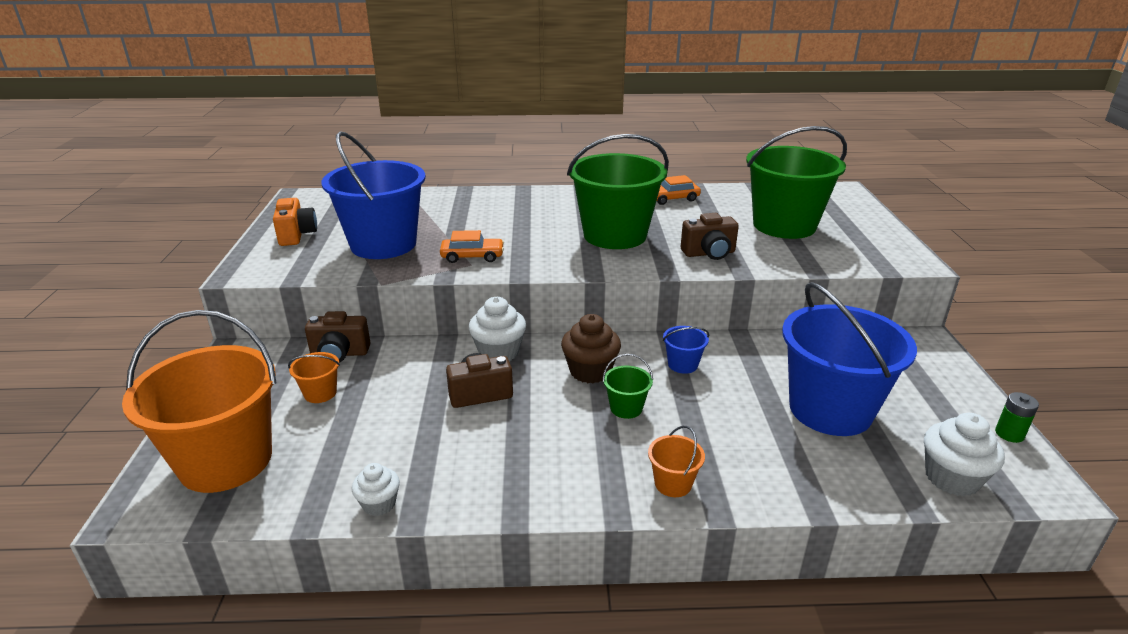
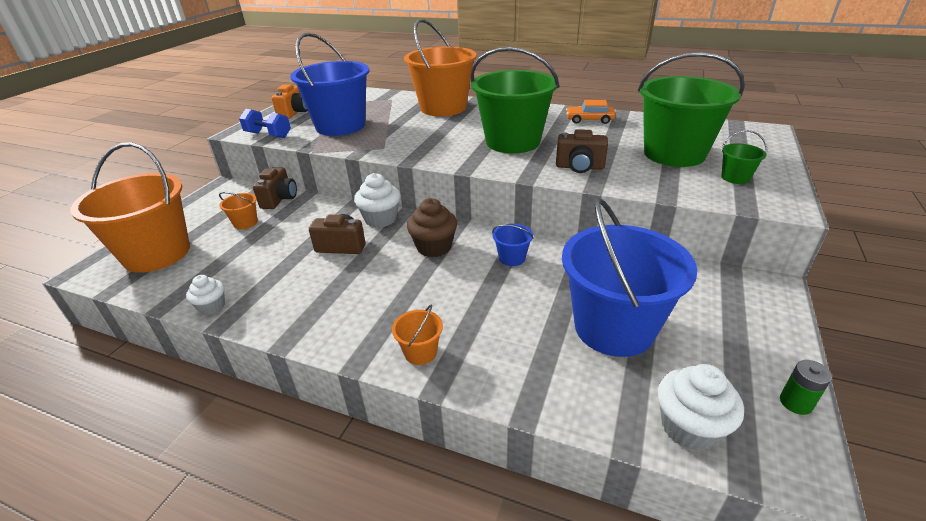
camera: 25 degrees right, 5 degrees up
brown camera [305,311,370,363] -> brown camera turned 105 degrees counterclockwise [253,167,297,209]
orange car [440,230,504,263] -> none
green bucket [603,354,653,419] -> green bucket moved to [721,130,767,184]
none -> blue dumbbell [239,109,291,138]
none -> orange bucket [404,19,477,116]

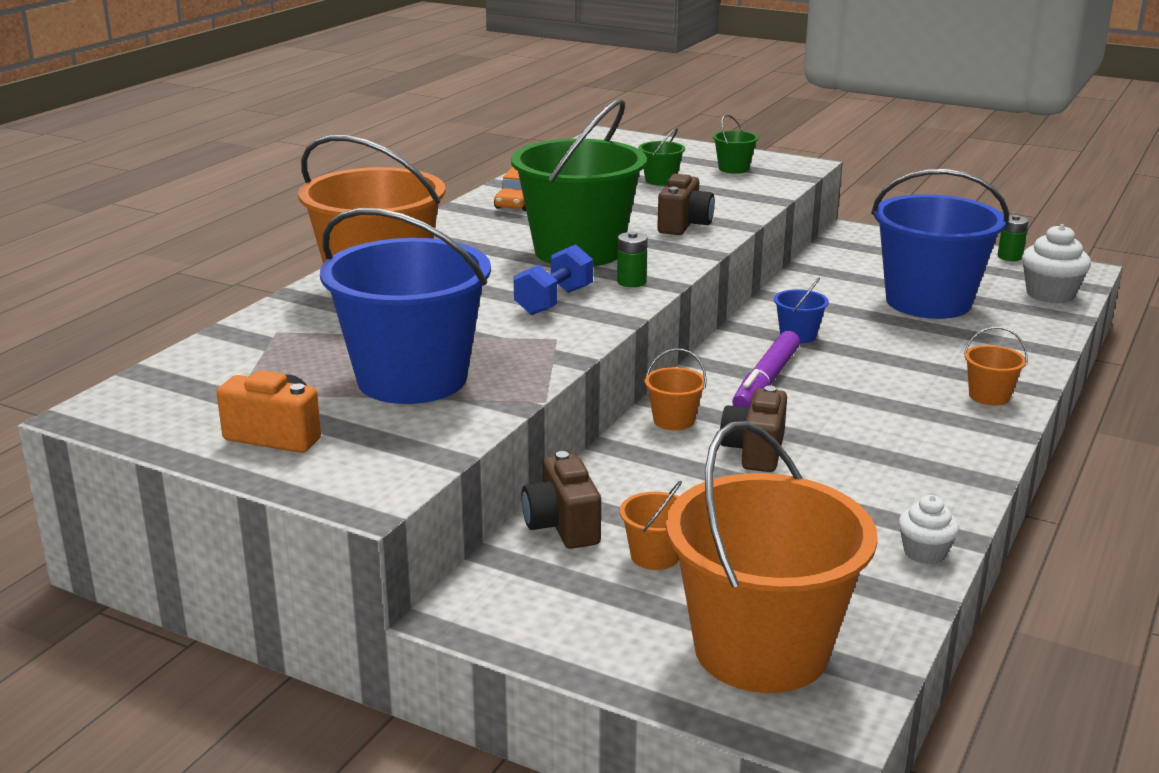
camera: 85 degrees left, 10 degrees down
blue dumbbell [239,109,291,138] -> blue dumbbell moved to [514,244,593,315]
brown camera [253,167,297,209] -> brown camera turned 120 degrees counterclockwise [521,451,601,549]
white cupcake [354,173,400,228] -> orange bucket [644,348,707,430]
brown cupcake [407,198,457,257] -> purple marker [732,331,800,408]
green bucket [638,52,745,167] -> green bucket [638,127,685,185], size x0.41
none -> green battery [617,231,648,287]

